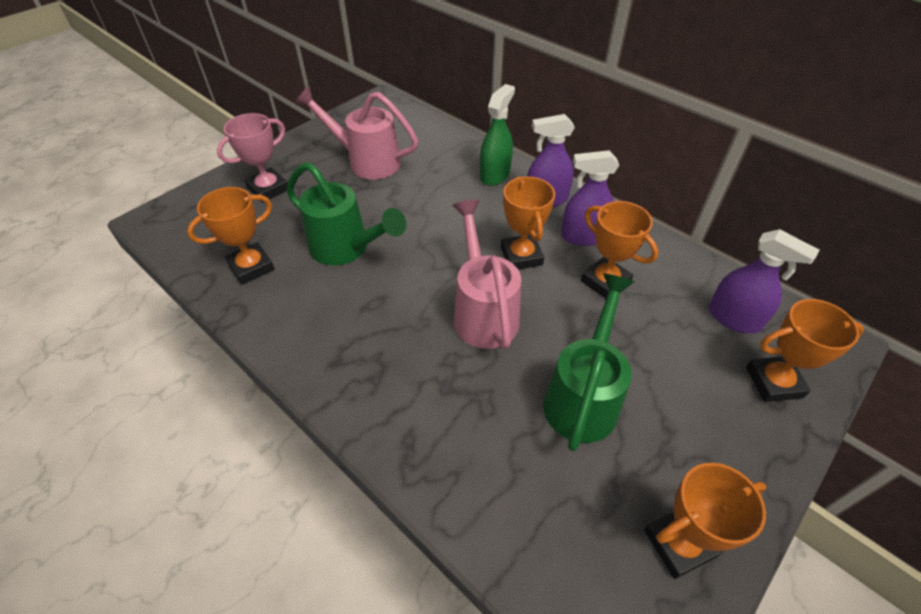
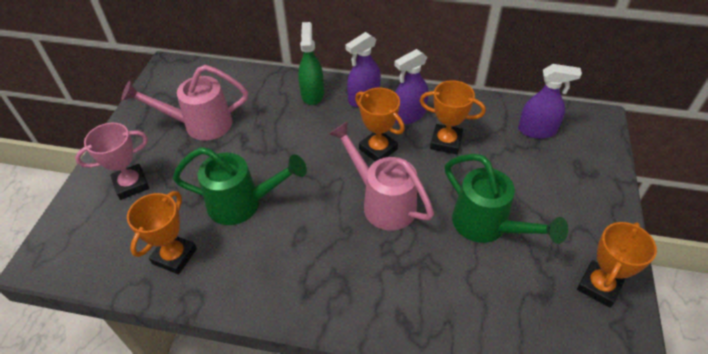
camera: 30 degrees left, 0 degrees up
pink trophy [217,113,287,202] -> pink trophy turned 45 degrees clockwise [75,123,149,200]
green watering can [543,273,635,451] -> green watering can turned 150 degrees clockwise [445,154,568,244]
orange trophy [746,299,864,402] -> none

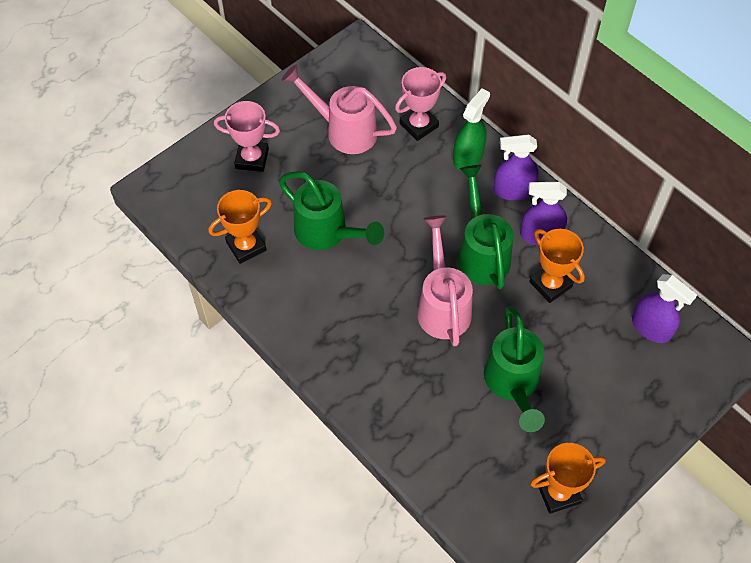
camera: 35 degrees right, 10 degrees up
orange trophy [355,88,405,161] -> green watering can [458,165,513,289]
none -> pink trophy [395,67,446,141]

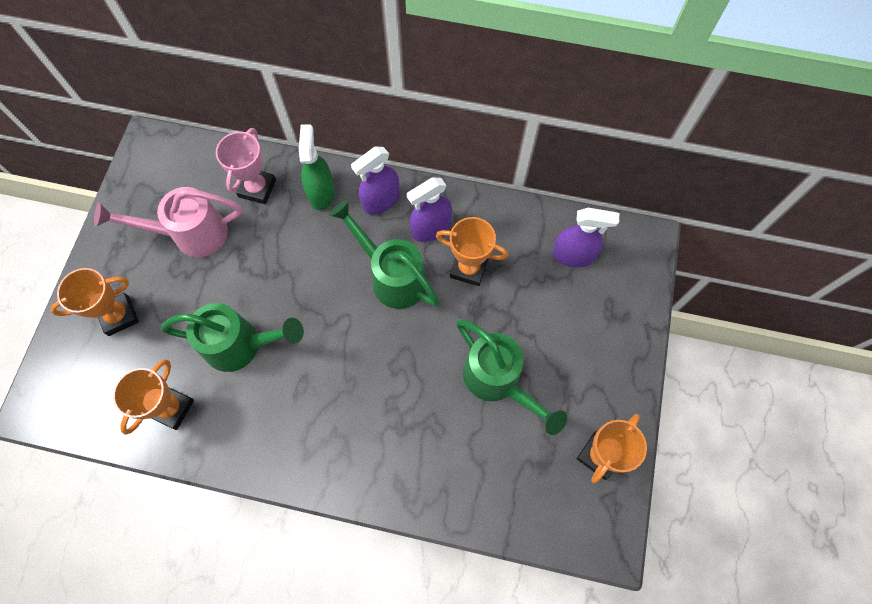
camera: 35 degrees left, 10 degrees up
pink trophy [214,101,280,172] -> orange trophy [50,268,139,336]
pink watering can [417,216,473,346] -> none

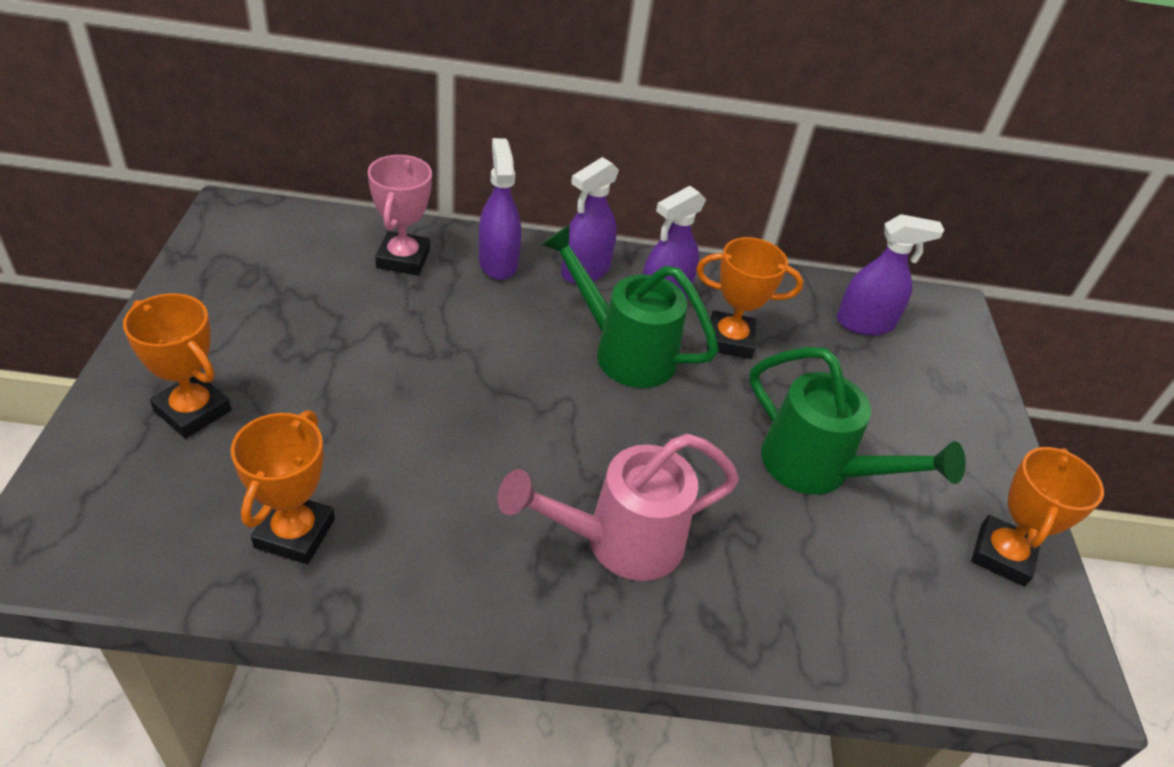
camera: 15 degrees left, 25 degrees down
orange trophy [50,268,139,336] -> orange trophy turned 75 degrees clockwise [123,293,231,439]
pink watering can [94,187,242,257] -> pink watering can moved to [497,434,739,581]
green watering can [161,303,304,372] -> none
green spray bottle [299,124,335,210] -> purple spray bottle [479,138,521,280]

